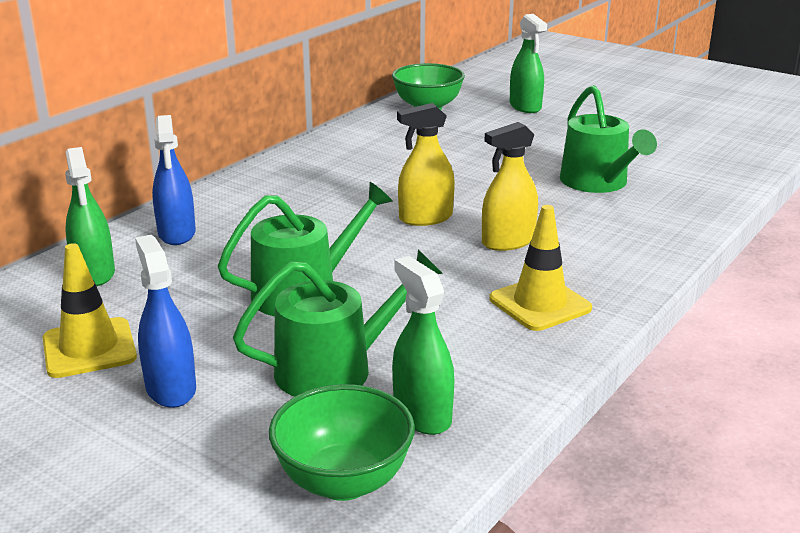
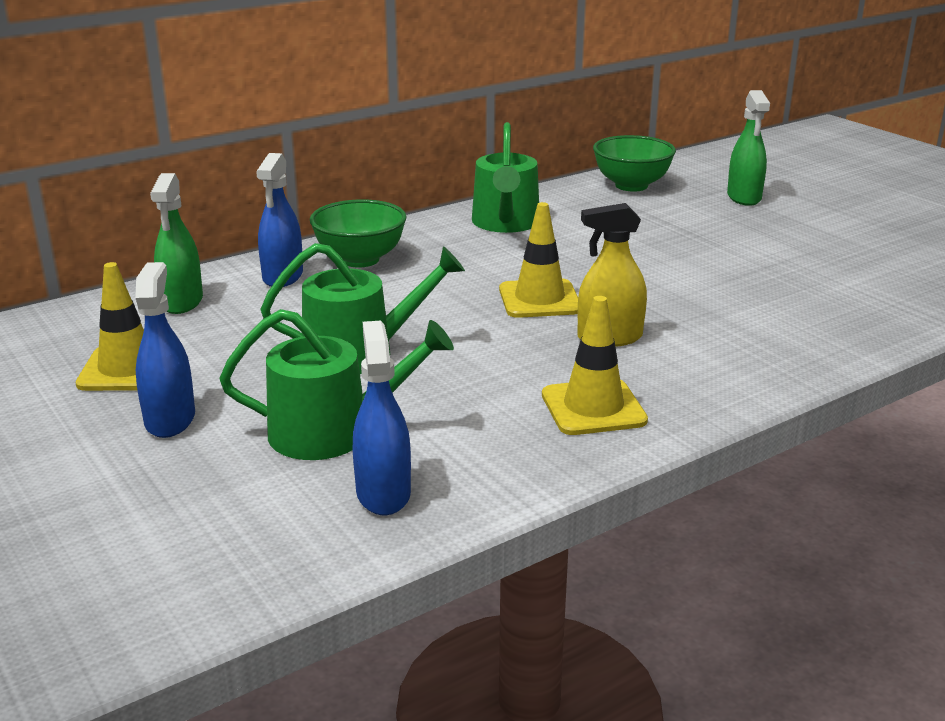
camera: 20 degrees right, 0 degrees up
green bowl [269,384,415,501] -> green bowl moved to [310,199,407,268]
green spray bottle [392,256,454,435] -> blue spray bottle [353,321,411,515]
yellow spray bottle [397,103,455,226] -> yellow traffic cone [499,202,578,318]
green watering can [560,85,657,193] -> green watering can moved to [472,122,539,233]

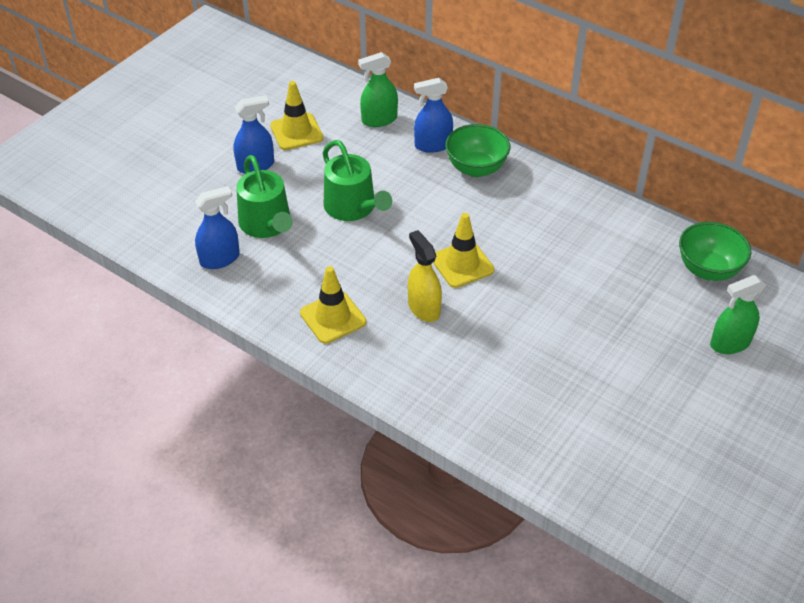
camera: 70 degrees right, 20 degrees up
green watering can [472,122,539,233] -> none

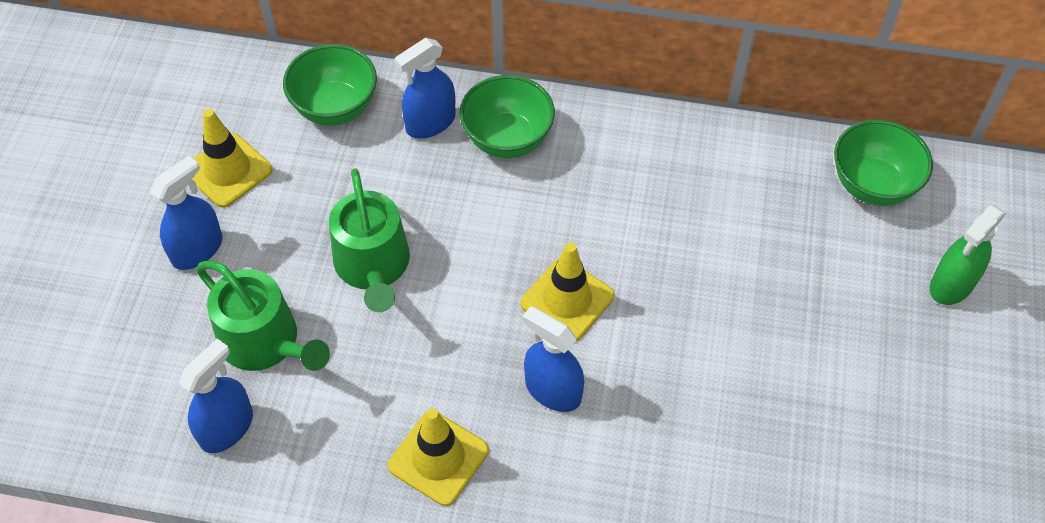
camera: 25 degrees left, 10 degrees up
green watering can [323,140,392,221] -> green watering can turned 45 degrees clockwise [329,168,410,312]
green spray bottle [358,52,398,127] -> green bowl [283,44,377,126]
yellow spray bottle [408,230,442,322] -> blue spray bottle [522,306,584,412]

